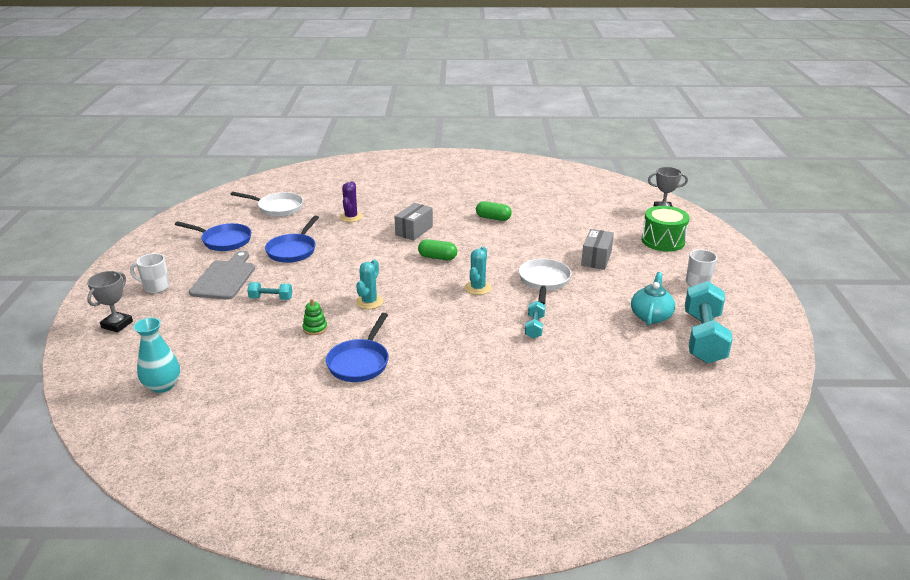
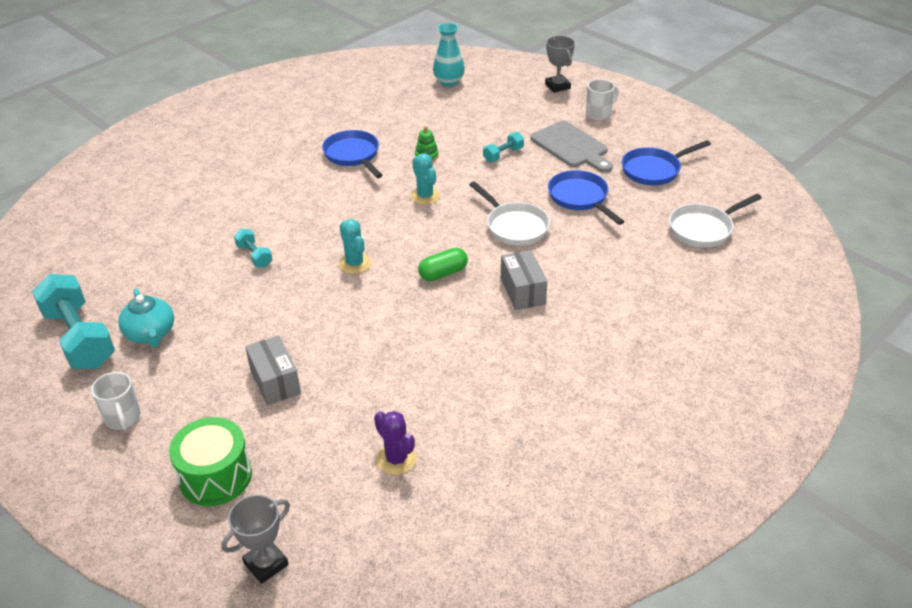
camera: 135 degrees right, 10 degrees up
purple cactus [340,181,363,222] -> purple cactus moved to [374,411,417,475]
green capsule [476,201,512,221] -> none
white pan [519,259,572,304] -> white pan moved to [469,181,550,245]

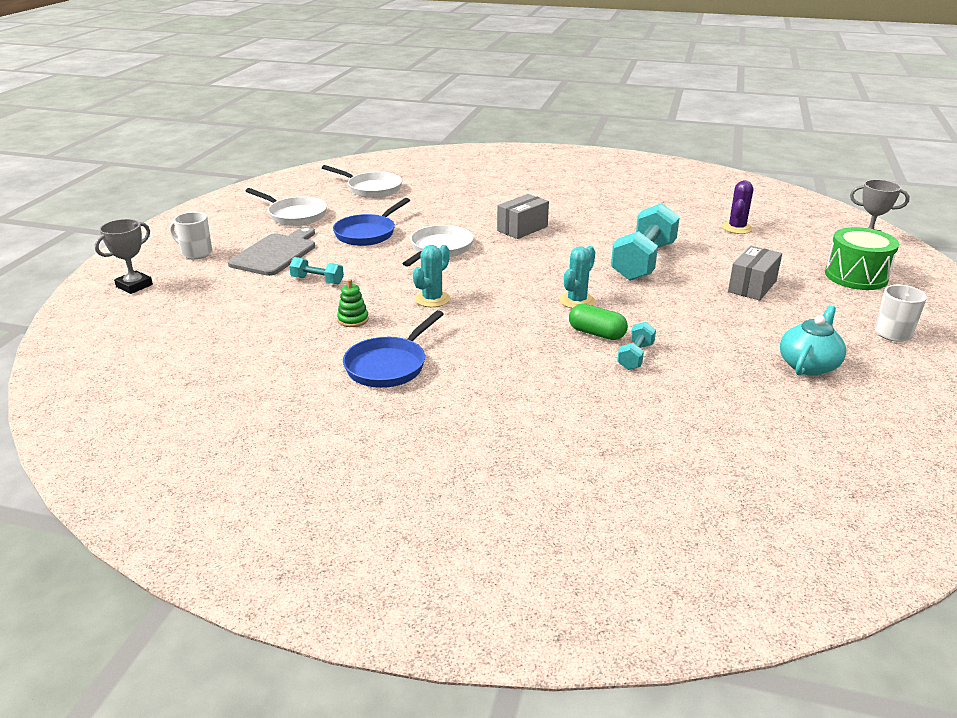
camera: 120 degrees left, 10 degrees down
turquoise dumbbell [32,274,115,369] -> turquoise dumbbell moved to [611,203,680,281]
green capsule [418,248,468,281] -> green capsule moved to [569,304,628,340]
turquoise vase [433,23,465,87] -> none
blue pan [622,140,711,185] -> white pan [246,188,327,226]

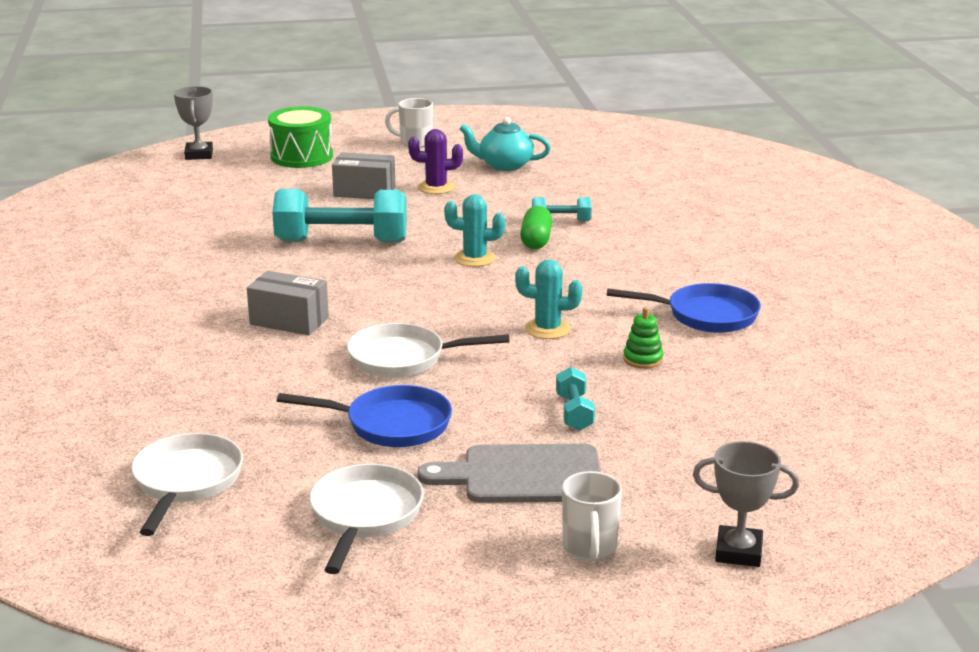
camera: 115 degrees left, 5 degrees down
purple cactus [722,180,753,234] -> purple cactus moved to [408,129,463,194]

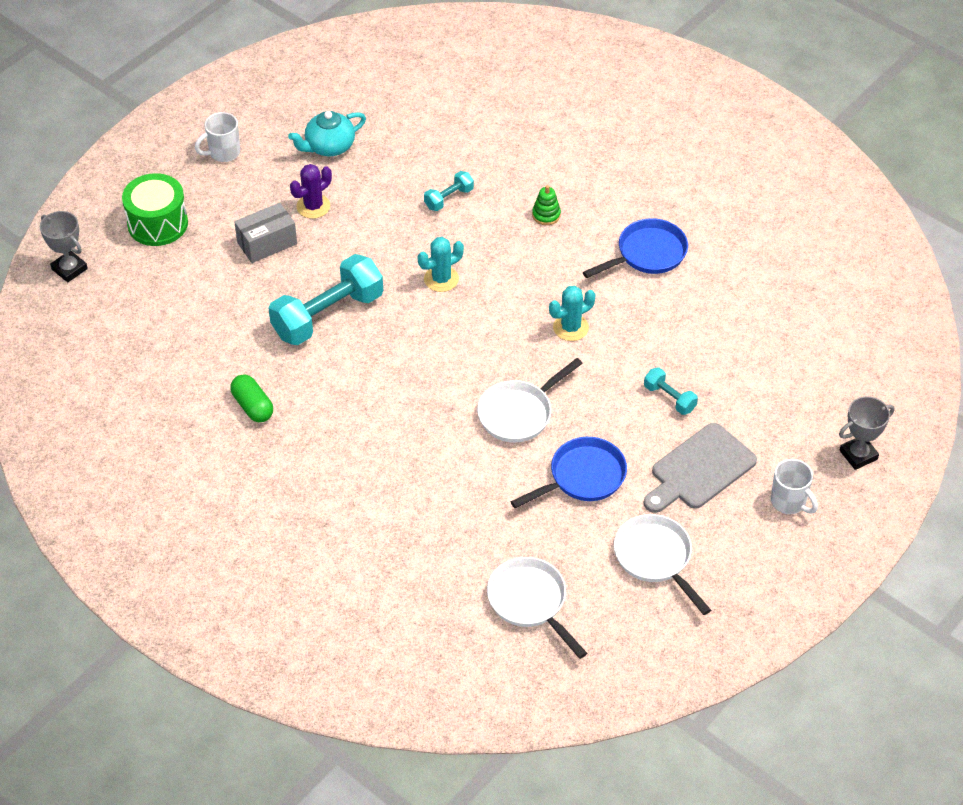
camera: 40 degrees left, 25 degrees up
grey box [247,271,329,335] -> none
green capsule [520,206,552,249] -> green capsule moved to [230,374,273,422]
green stacking toy [623,307,663,369] -> green stacking toy moved to [532,185,561,225]

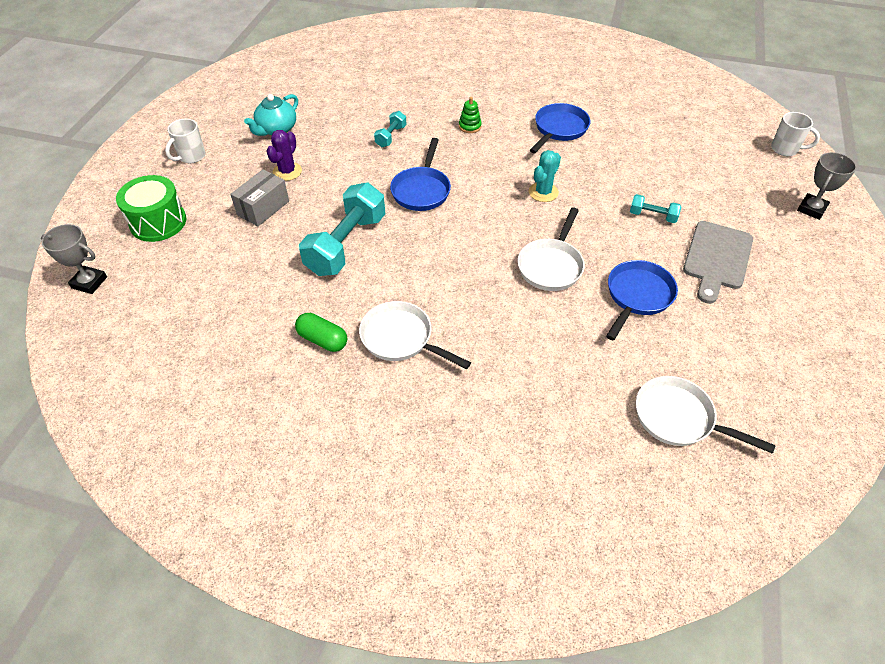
camera: 25 degrees left, 0 degrees up
turquoise cactus [418,237,464,292] -> blue pan [390,138,451,211]
white pan [614,514,711,615] -> white pan moved to [359,301,471,369]
white mug [771,459,818,514] -> white mug moved to [771,112,820,156]

